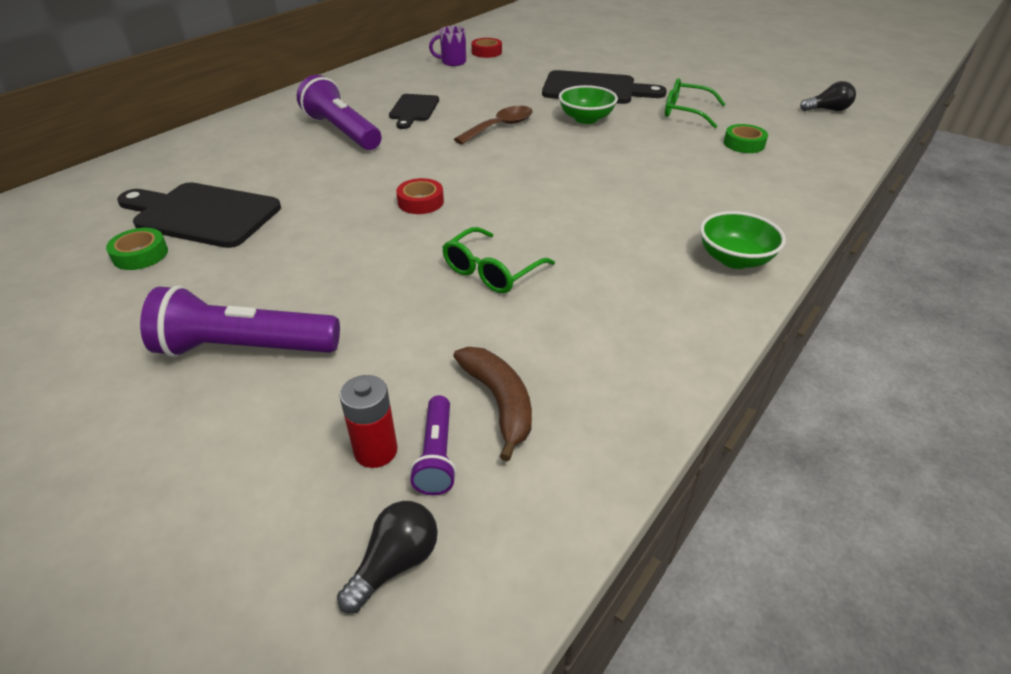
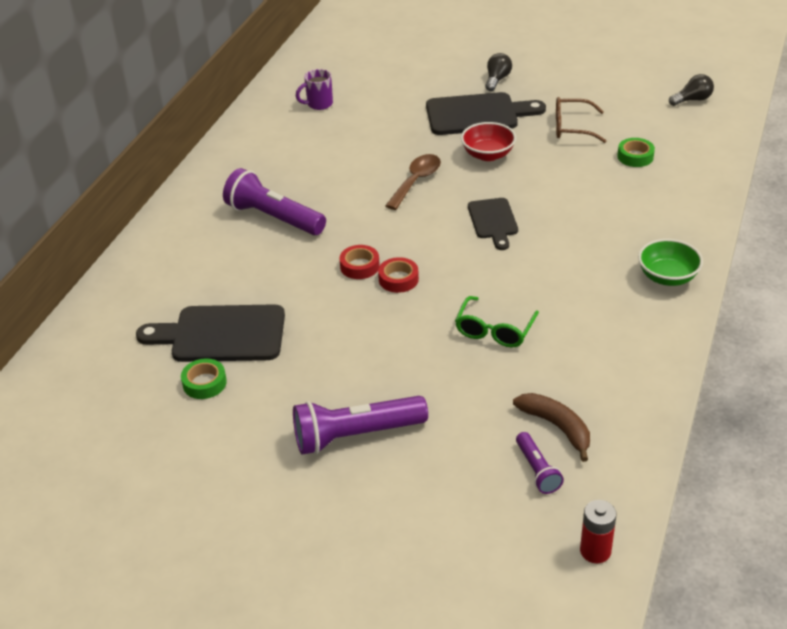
camera: 15 degrees left, 0 degrees up
black light bulb [337,501,438,613] -> black light bulb moved to [485,53,512,91]
red battery [339,375,398,468] -> red battery moved to [580,500,616,563]
black cutting board [389,94,439,129] -> black cutting board moved to [468,198,518,250]
red tape [471,38,502,58] -> red tape moved to [339,245,380,279]
green bowl [559,85,618,124] -> red bowl [461,122,516,161]
green glasses [665,78,725,128] -> brown glasses [556,97,606,143]

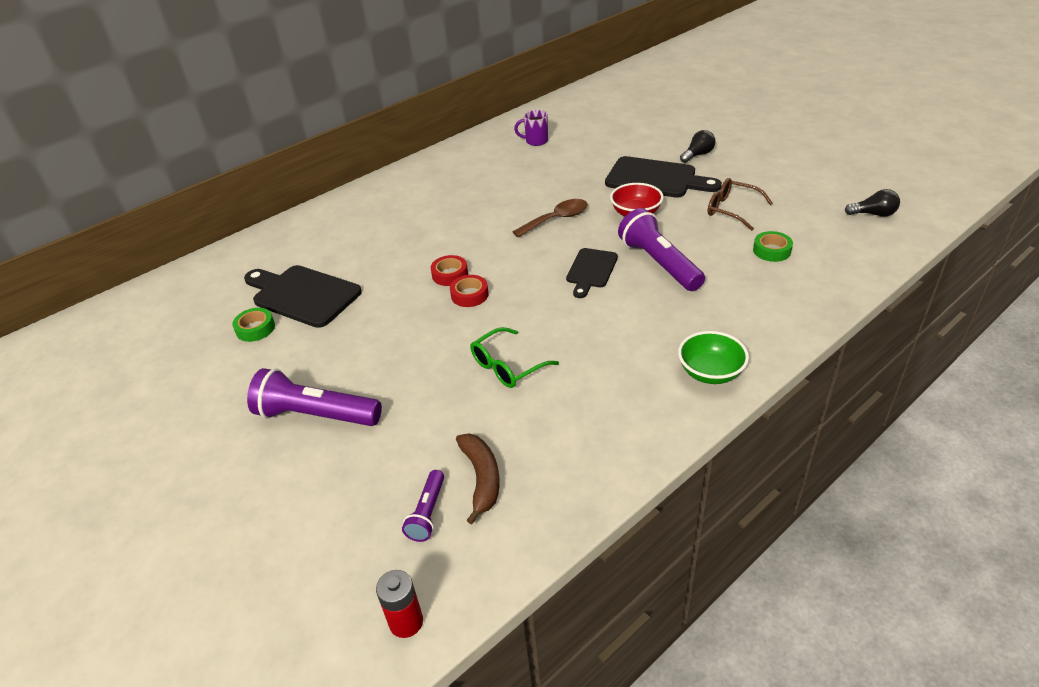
camera: 30 degrees right, 0 degrees up
purple flashlight [223,168,326,235] -> purple flashlight moved to [618,208,705,291]

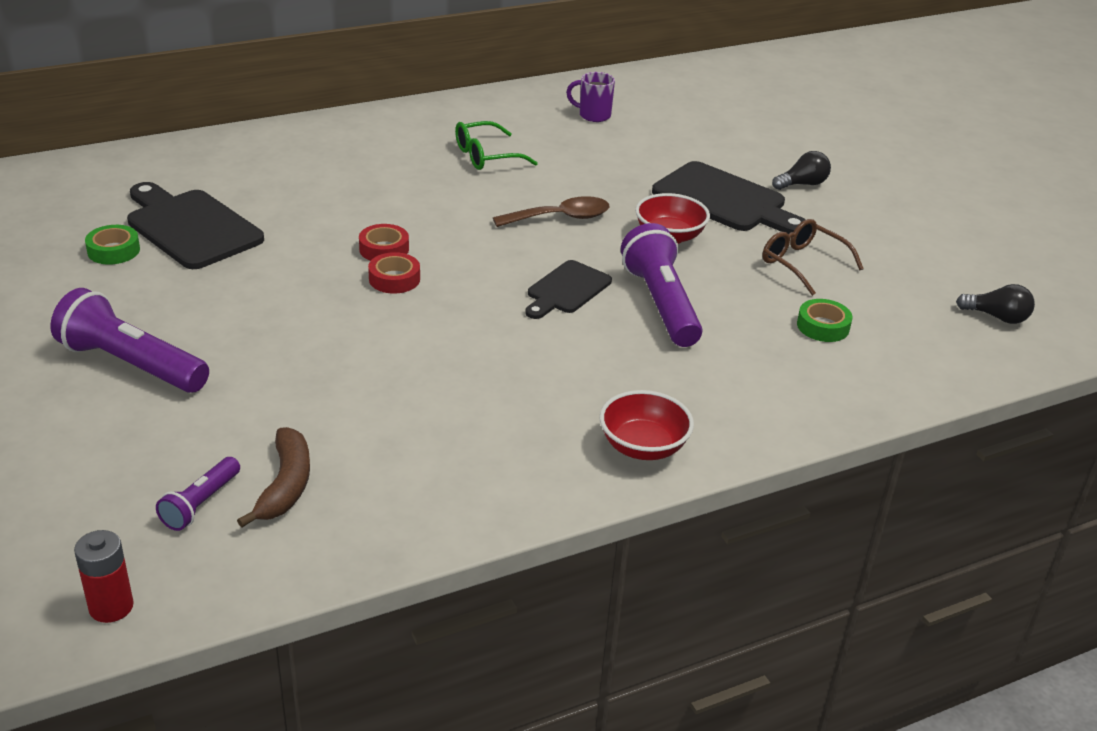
camera: 10 degrees right, 5 degrees down
green glasses [470,327,559,388] -> green glasses moved to [455,121,538,170]
green bowl [678,331,749,384] -> red bowl [600,390,694,460]

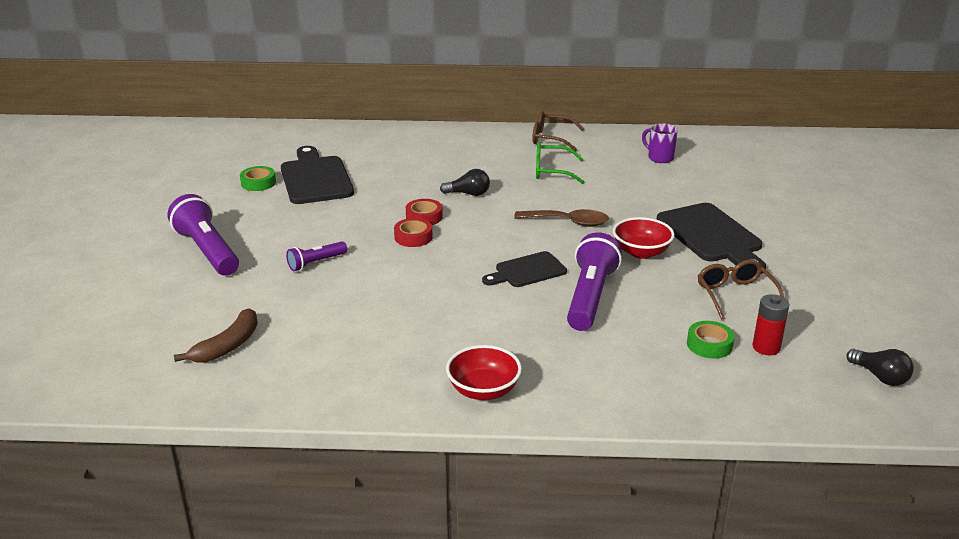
camera: 30 degrees right, 5 degrees down
red battery [74,530,134,623] -> red battery moved to [752,294,790,355]
purple flashlight [156,457,240,531] -> purple flashlight moved to [286,241,347,271]
black light bulb [772,151,831,190] -> black light bulb moved to [440,169,490,196]
none -> brown glasses [532,111,584,151]

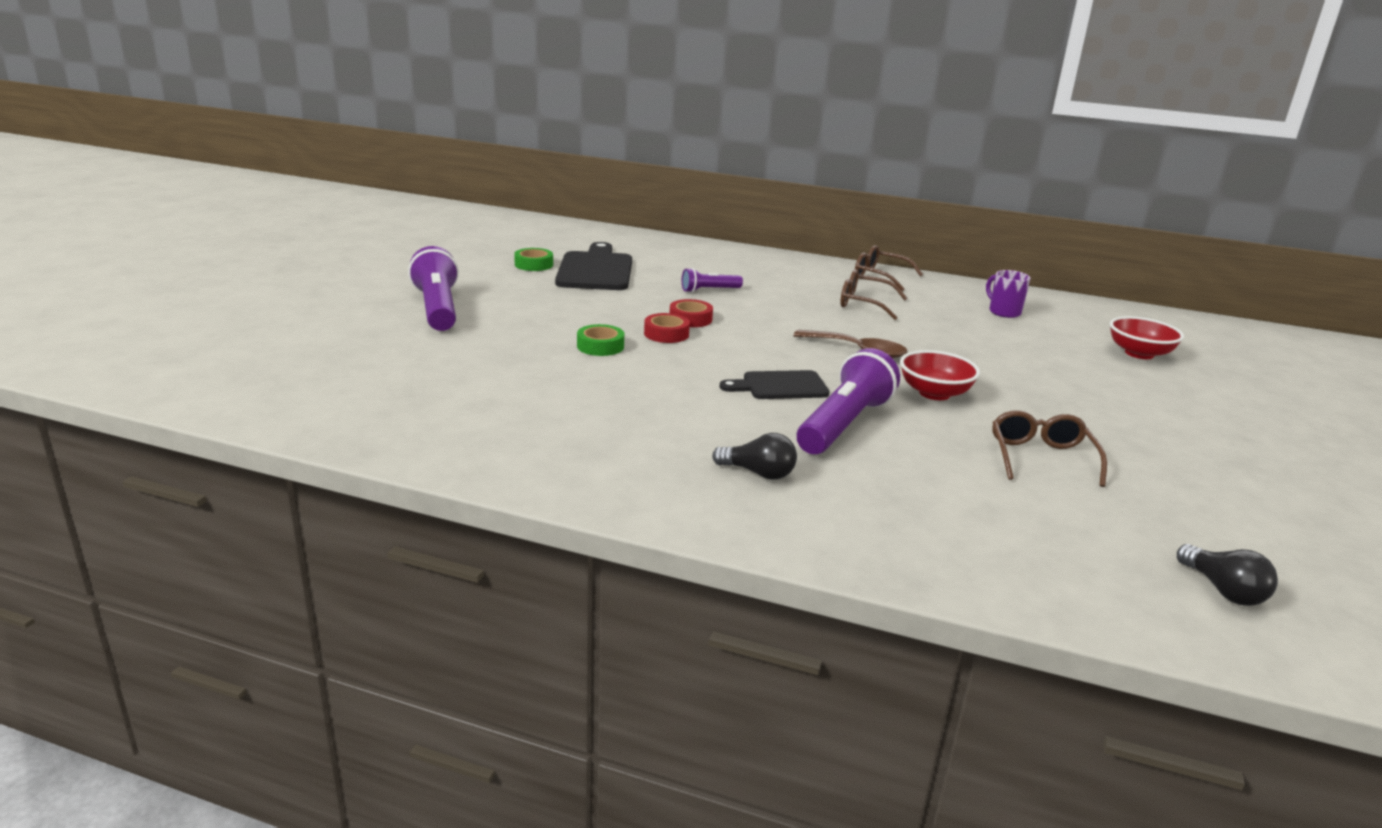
camera: 15 degrees right, 5 degrees down
brown banana [174,308,258,362] -> none
purple flashlight [286,241,347,271] -> purple flashlight moved to [682,268,743,293]
black light bulb [440,169,490,196] -> black light bulb moved to [712,433,797,480]
red bowl [446,345,522,400] -> red bowl moved to [1110,316,1184,359]
green glasses [536,143,584,184] -> brown glasses [840,269,907,320]
black cutting board [656,203,766,274] -> none
green tape [687,321,735,359] -> green tape moved to [577,324,624,356]
red battery [752,294,790,355] -> none

